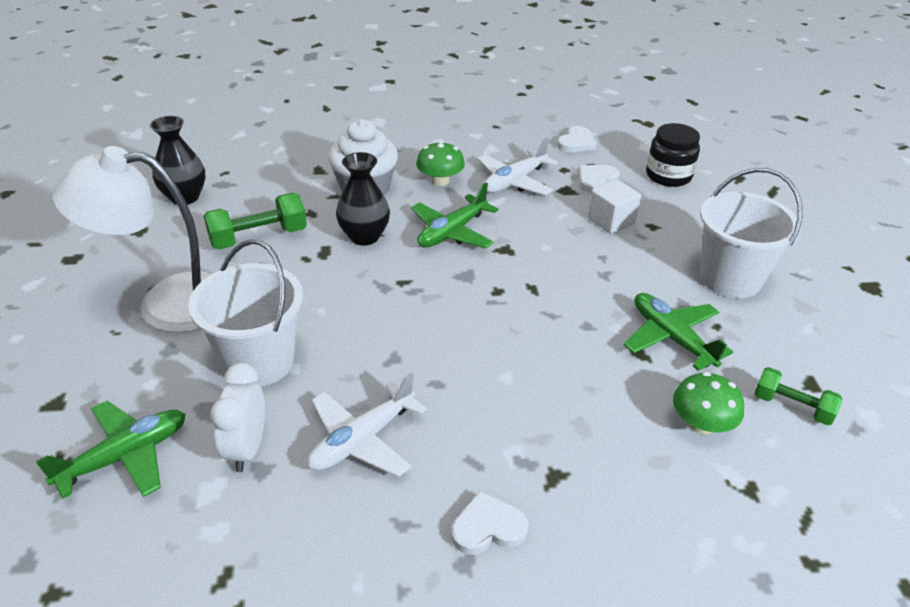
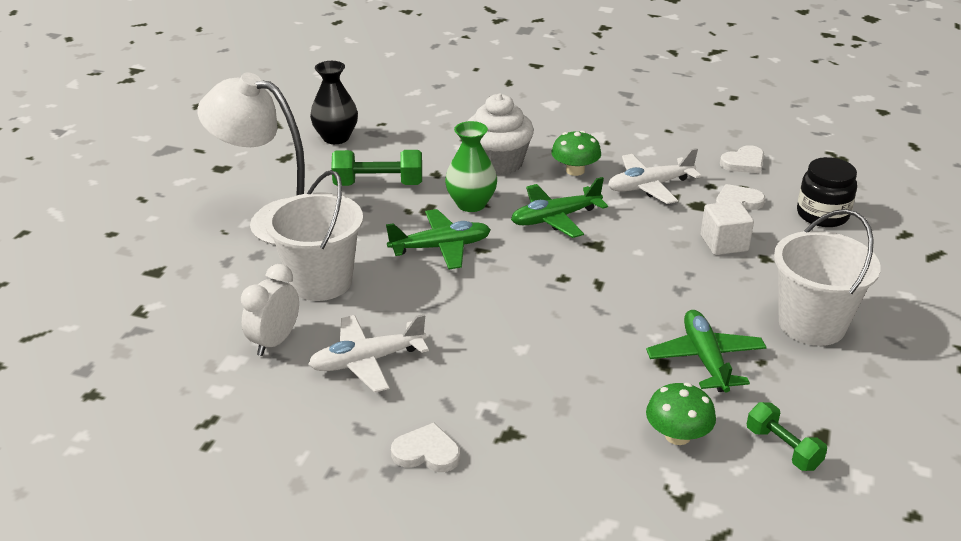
camera: 25 degrees right, 5 degrees down
green plane [36,401,186,499] -> green plane moved to [386,209,491,269]
black vase [336,152,390,245] -> green vase [445,121,497,212]

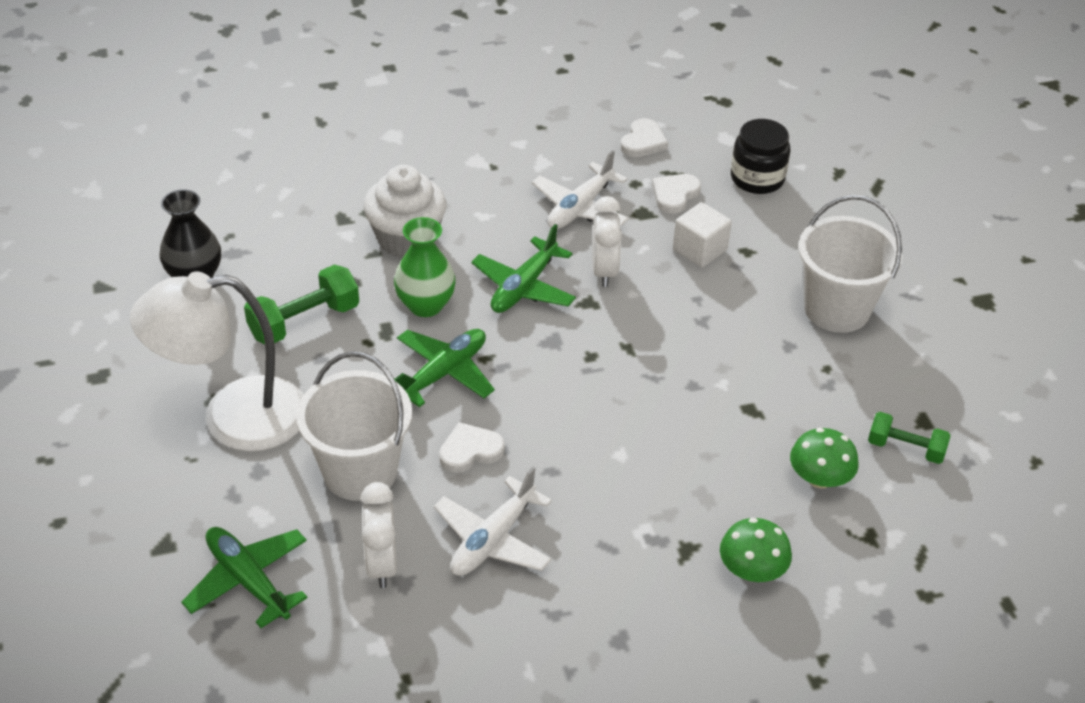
camera: 35 degrees left, 10 degrees up
white heart [391,423,460,472] -> white heart moved to [439,422,505,473]
green mushroom [551,131,601,176] -> green mushroom moved to [720,518,792,582]
green plane [646,310,766,393] -> green plane moved to [182,527,308,628]
none -> white clock [593,196,622,287]

